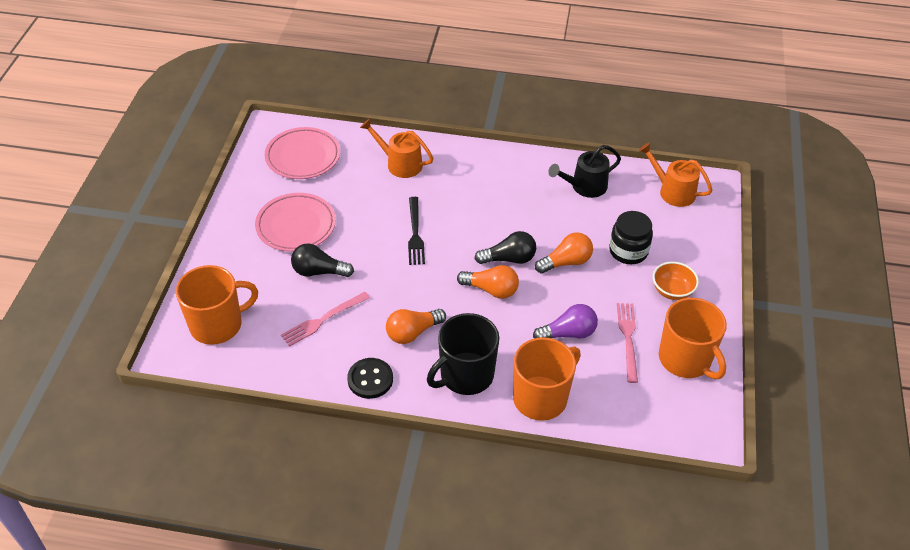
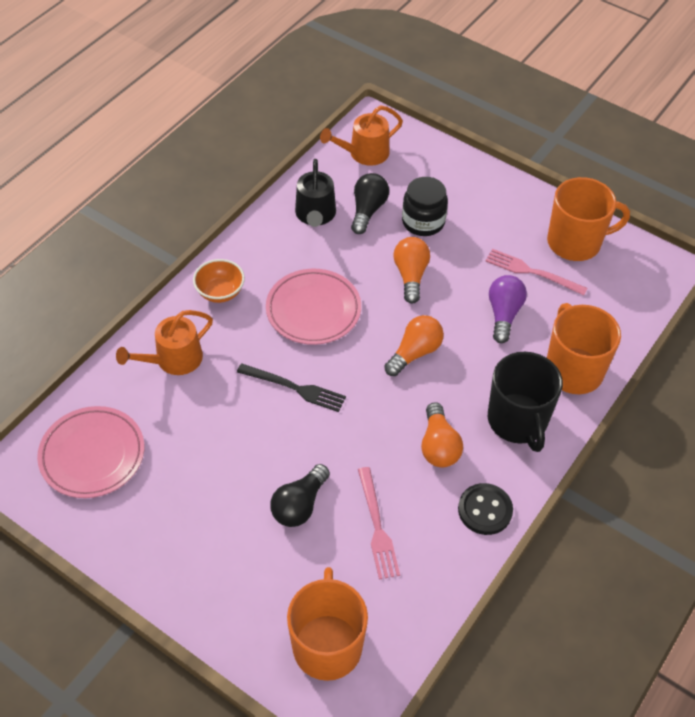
camera: 65 degrees left, 5 degrees up
pink plate [255,193,336,252] -> pink plate moved to [266,269,361,345]
black light bulb [474,231,536,264] -> black light bulb moved to [351,173,389,234]
orange bowl [653,262,699,300] -> orange bowl moved to [193,259,245,303]

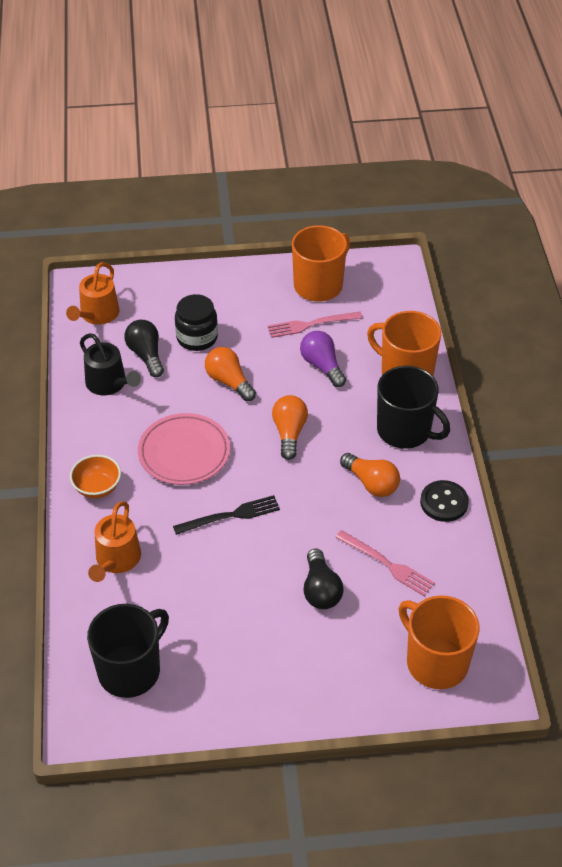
camera: 40 degrees left, 5 degrees down
pink plate [37,406,144,498] -> black mug [87,604,169,698]

